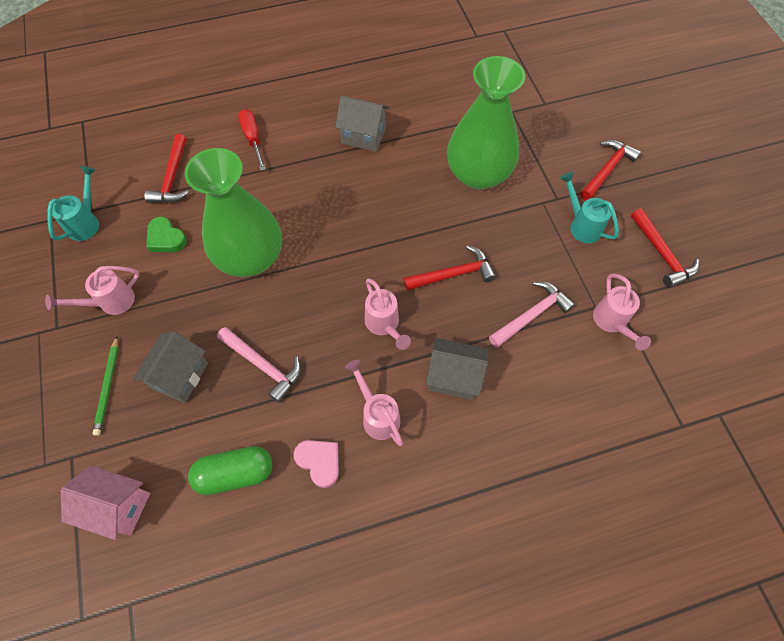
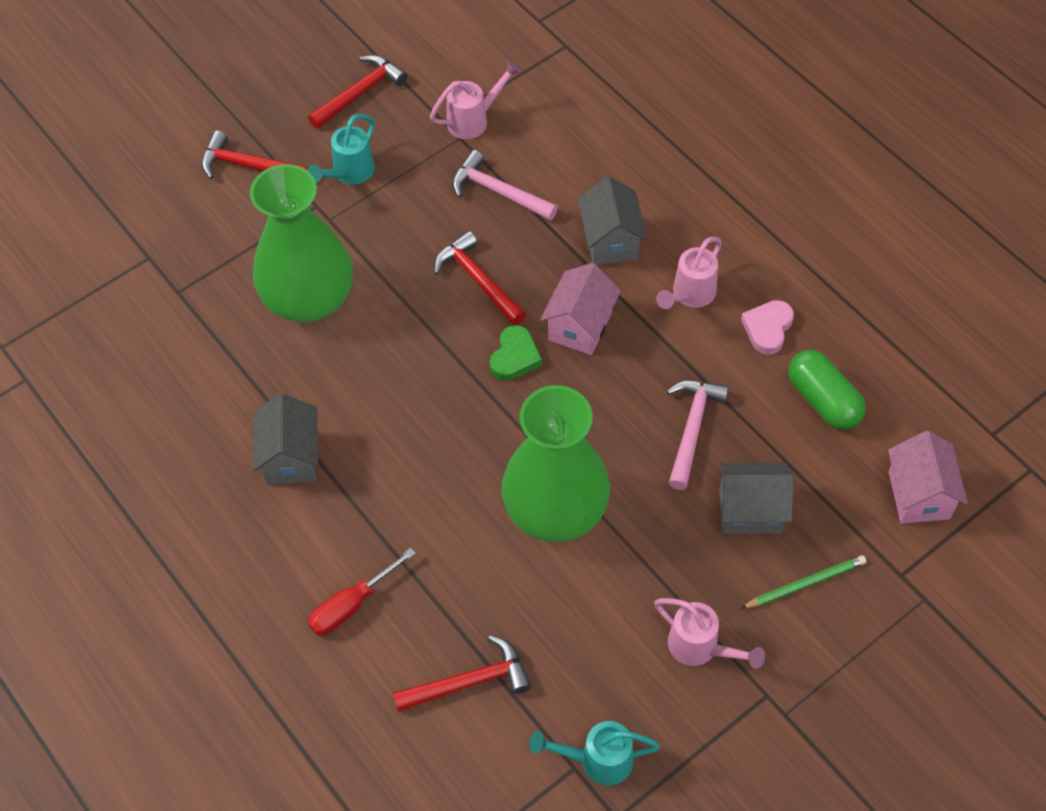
camera: 110 degrees left, 5 degrees down
green heart [146,217,187,252] -> green heart moved to [490,325,542,381]
pink watering can [365,278,411,350] -> pink house [540,263,621,355]

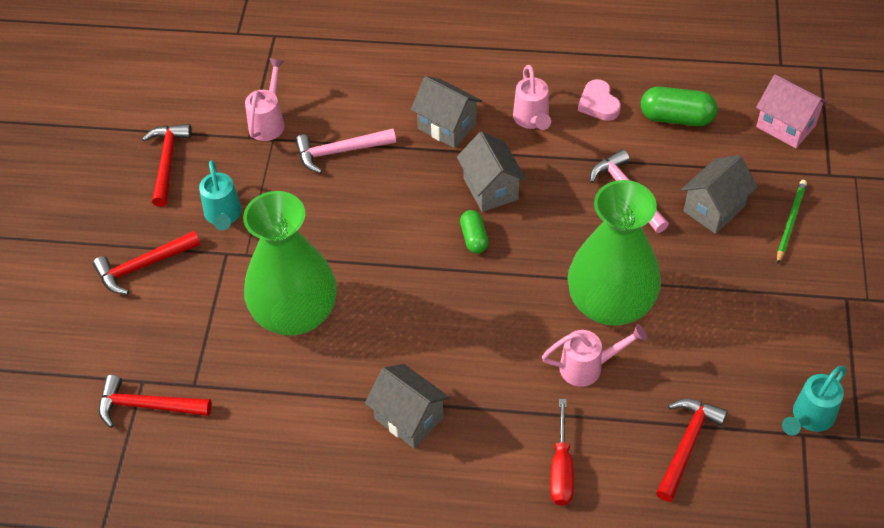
camera: 45 degrees left, 5 degrees down
red hammer [434,231,526,325] -> red hammer moved to [99,375,212,428]
green heart [490,325,542,381] -> green capsule [460,210,489,254]
pink house [540,263,621,355] -> grey house [457,131,526,212]
pink watering can [654,598,765,669] -> pink watering can moved to [542,324,647,387]

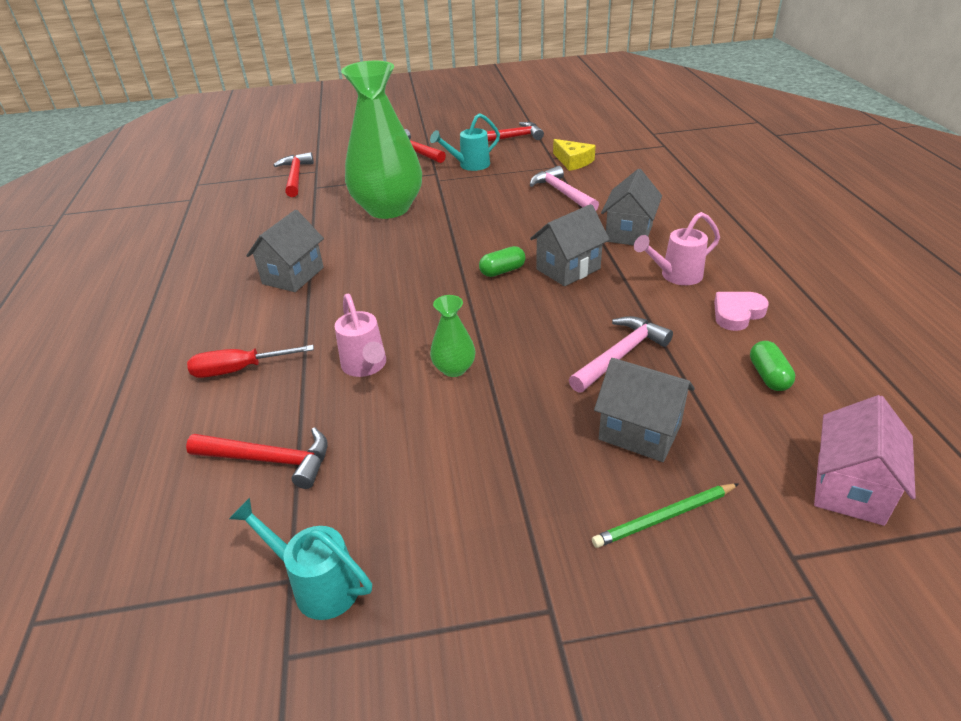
camera: 75 degrees right, 15 degrees down
pink watering can [245,58,285,141] -> yellow cheese [553,139,596,171]
green vase [568,180,661,326] -> green vase [430,295,475,377], size x0.42
green capsule [641,87,717,126] -> green capsule [750,341,795,391], size x0.61
green pencil [777,180,807,264] -> green pencil turned 150 degrees clockwise [592,483,739,548]

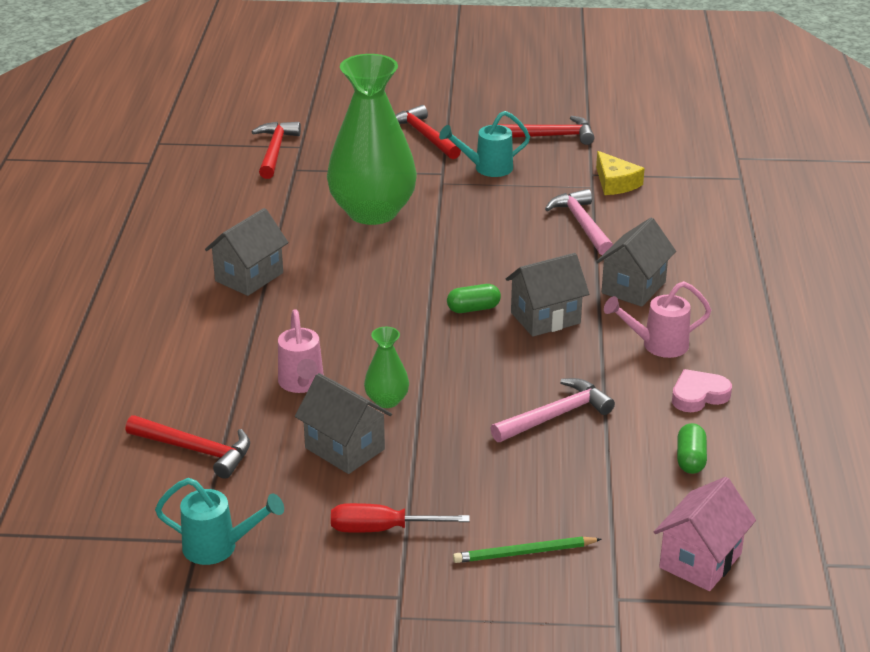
camera: 10 degrees right, 5 degrees down
red screwdriver [187,345,314,378] -> red screwdriver moved to [331,503,470,533]
turquoise watering can [229,498,372,620] -> turquoise watering can turned 150 degrees clockwise [155,478,284,565]
grey house [594,358,695,462] -> grey house moved to [295,373,392,474]

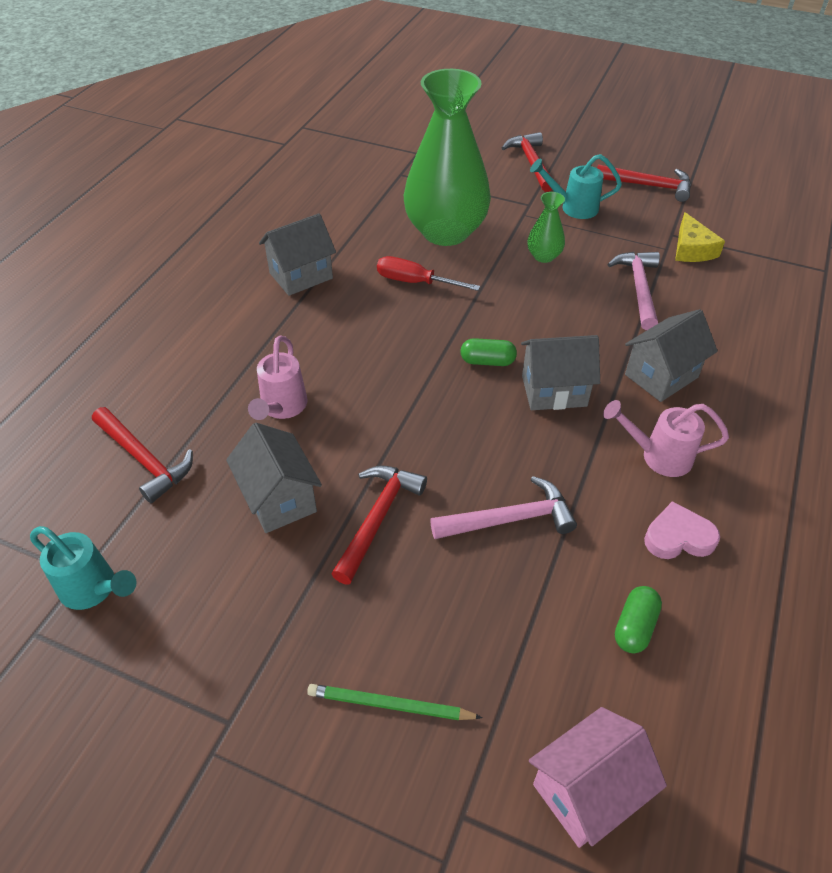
camera: 20 degrees right, 15 degrees up
red hammer [252,122,301,179] -> red hammer moved to [331,466,427,584]
red screwdriver [331,503,470,533] -> red screwdriver moved to [377,256,480,291]
green vase [364,327,409,408] -> green vase moved to [527,192,565,263]

